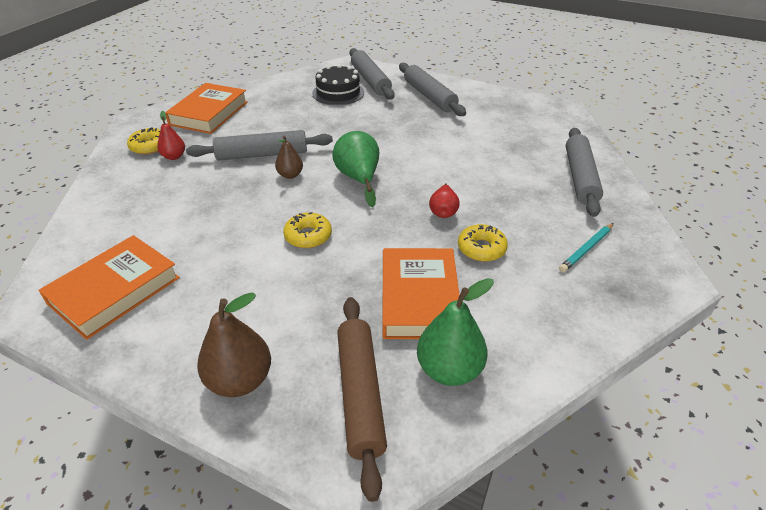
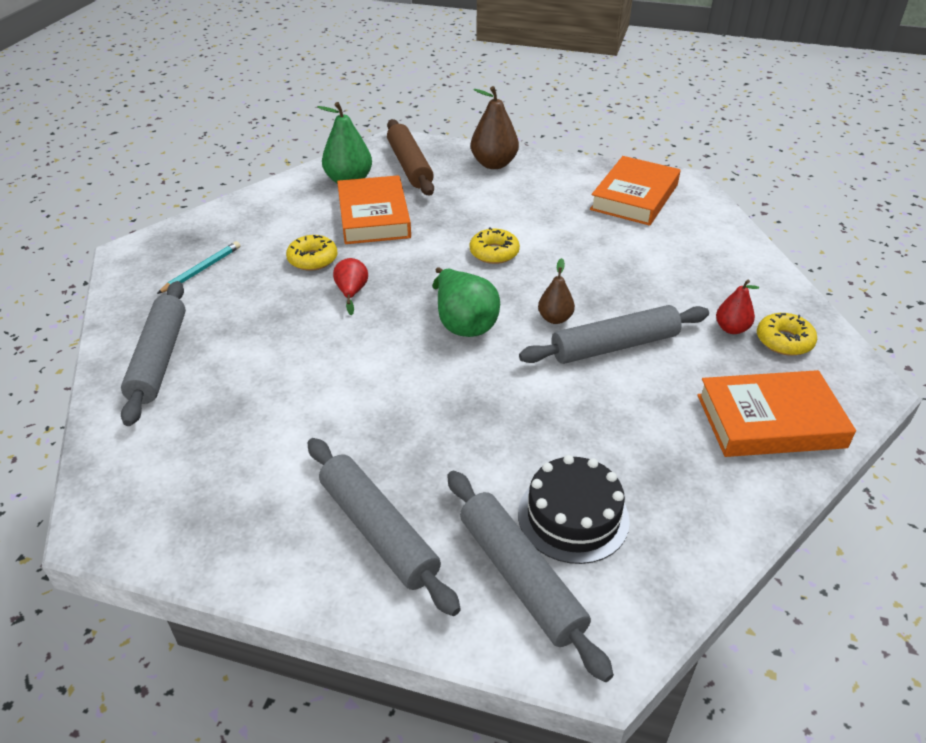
camera: 170 degrees right, 0 degrees up
orange book [165,83,248,134] -> orange book turned 75 degrees clockwise [697,370,856,457]

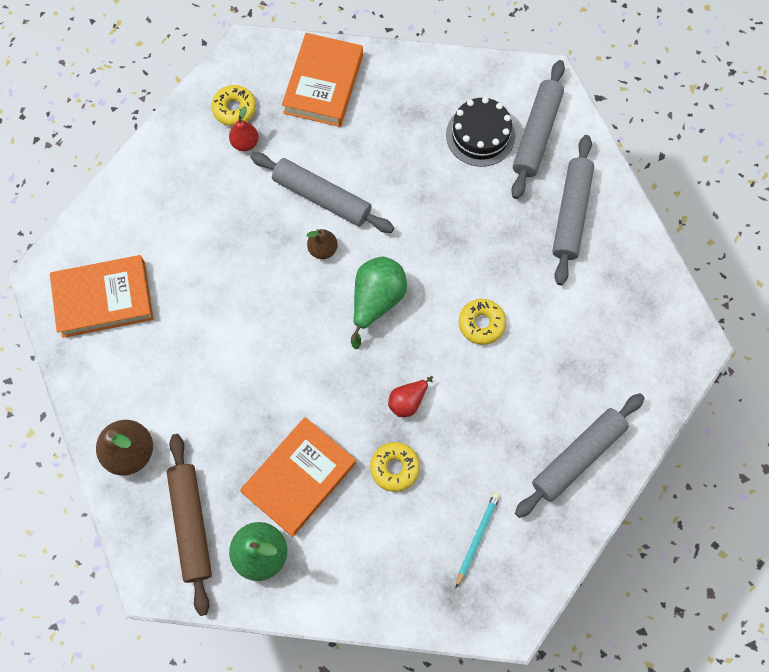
camera: 130 degrees left, 30 degrees up
turquoise pencil [157,241,240,294] -> turquoise pencil turned 120 degrees clockwise [456,492,500,588]
brown rolling pin [387,119,434,196] -> brown rolling pin turned 45 degrees counterclockwise [167,434,212,616]
yellow donut [470,227,520,264] -> yellow donut moved to [459,299,506,345]
orange book [697,370,856,457] -> orange book turned 60 degrees clockwise [282,33,363,127]

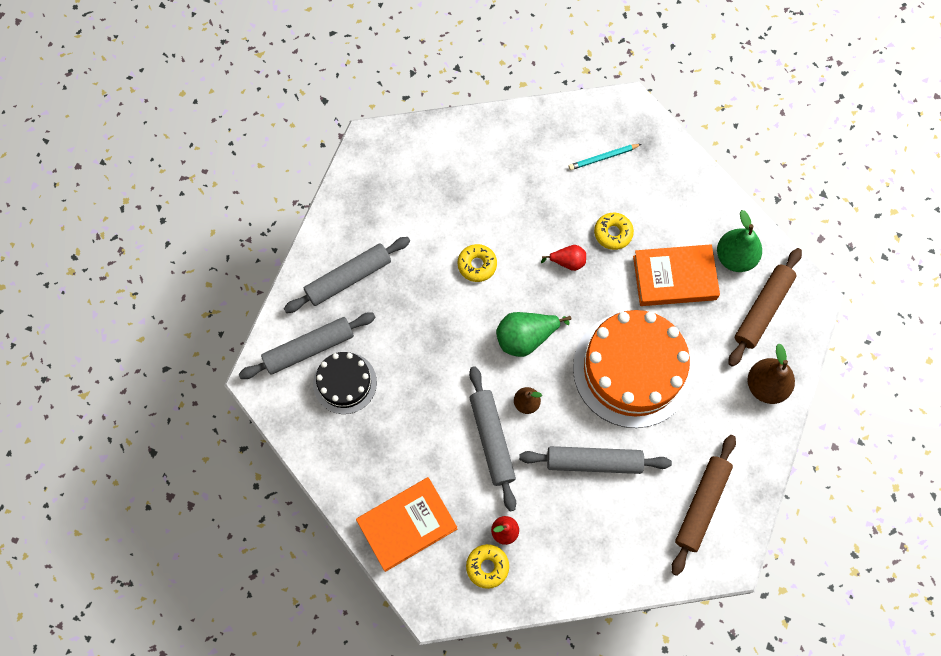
camera: 135 degrees left, 0 degrees up
orange book [50,255,154,338] -> brown rolling pin [671,435,736,576]
grey rolling pin [515,393,644,518] -> grey rolling pin moved to [519,446,672,474]
none -> orange cake [573,310,693,428]

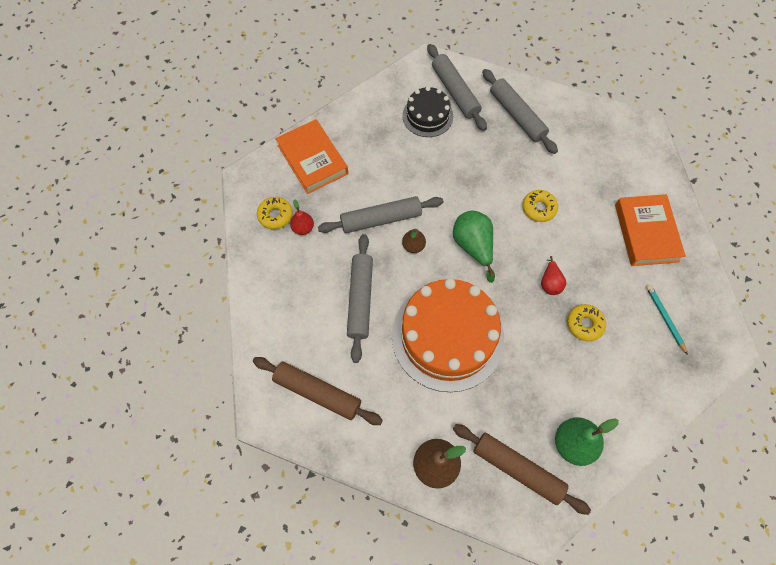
camera: 90 degrees right, 5 degrees down
orange book [633,244,720,306] -> orange book moved to [615,194,686,266]

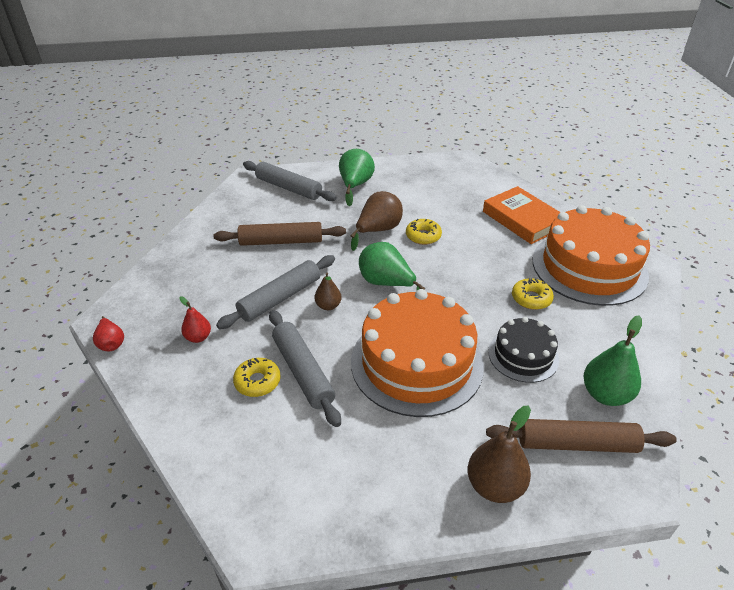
camera: 30 degrees left, 25 degrees down
brown rolling pin [253,357,383,425] -> brown rolling pin moved to [213,222,346,246]
yellow donut [257,197,293,229] -> yellow donut moved to [233,358,281,397]
orange book [275,119,348,194] -> none
black cake [402,86,453,137] -> black cake moved to [488,317,559,383]
grey rolling pin [482,69,558,154] -> green pear [339,149,375,207]
red pear [541,256,566,295] -> red pear moved to [93,316,124,351]
turquoise pencil [646,285,688,355] -> orange cake [533,205,650,306]
none -> brown pear [351,191,403,251]

